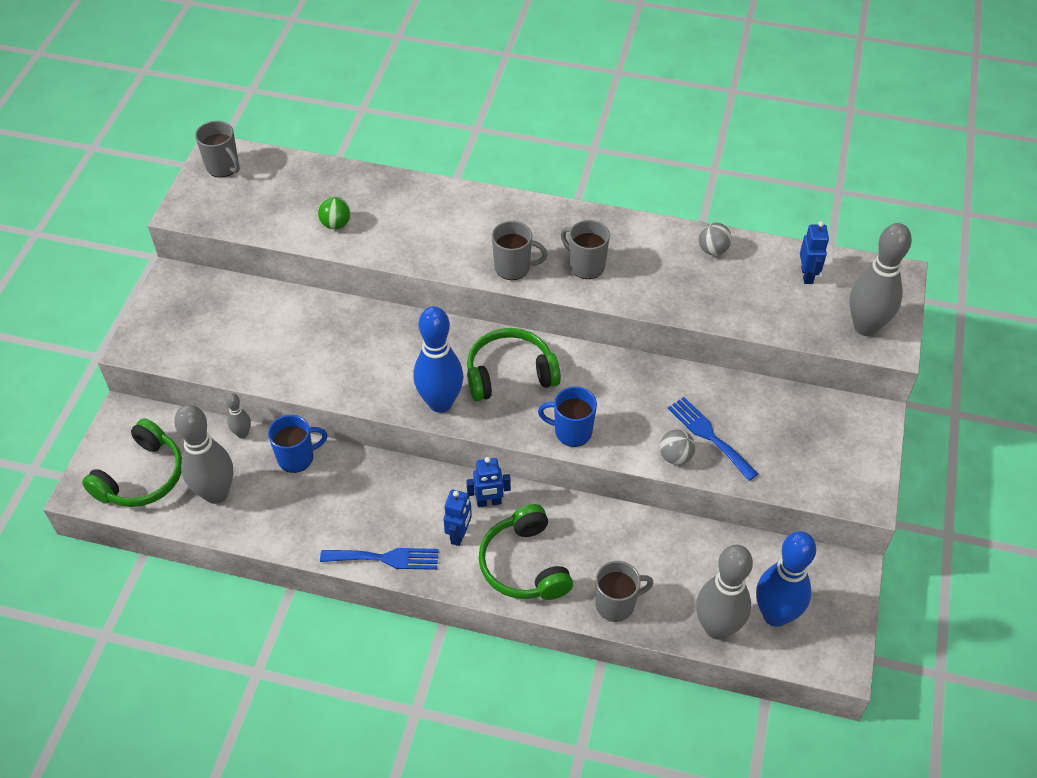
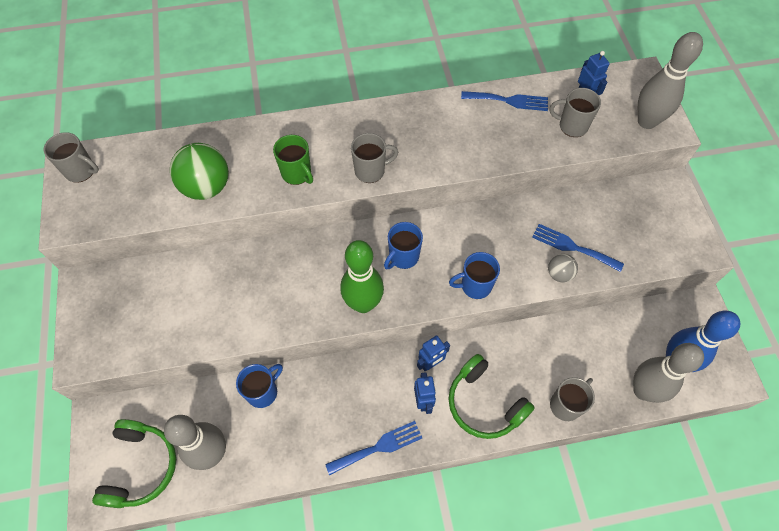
camera: 25 degrees left, 10 degrees up
grey bowling pin [226,393,251,438] -> none
green ball [318,197,351,229] -> green ball [170,143,229,200], size x1.92
blue bowling pin [413,306,463,413] -> green bowling pin [340,240,384,313]
green headphones [467,328,561,401] -> blue mug [384,222,423,269]
grey mug [561,220,610,279] -> grey mug moved to [550,88,601,137]
grey ball [699,222,732,256] -> blue fork [461,91,548,111]
none -> green mug [273,135,313,185]

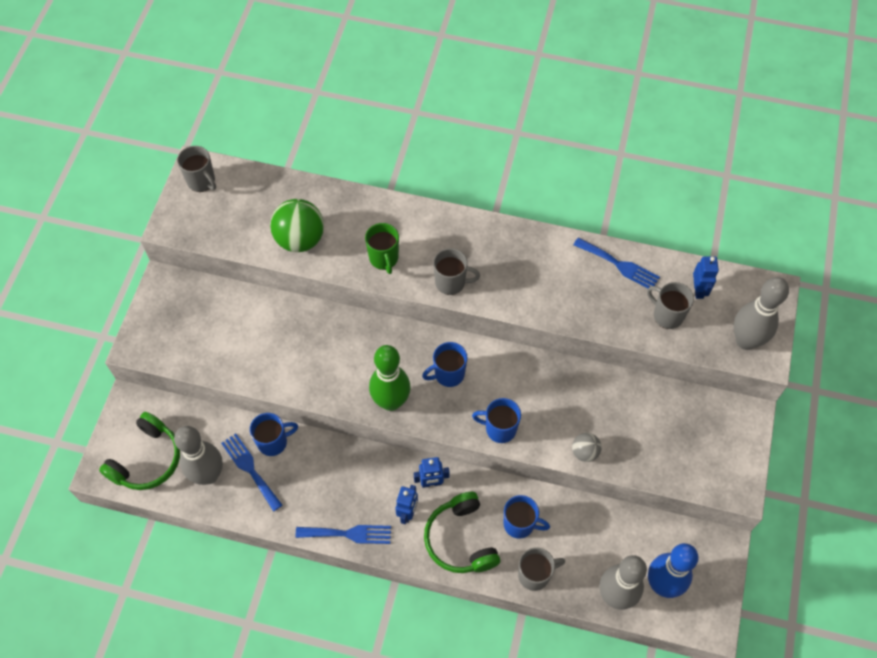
camera: 25 degrees right, 0 degrees up
blue fork [532,224,624,272] -> blue fork moved to [221,434,282,512]
none -> blue mug [504,495,550,539]

